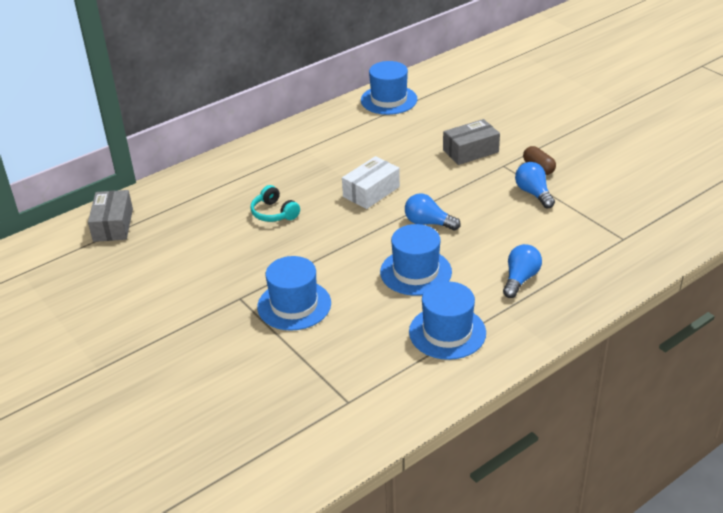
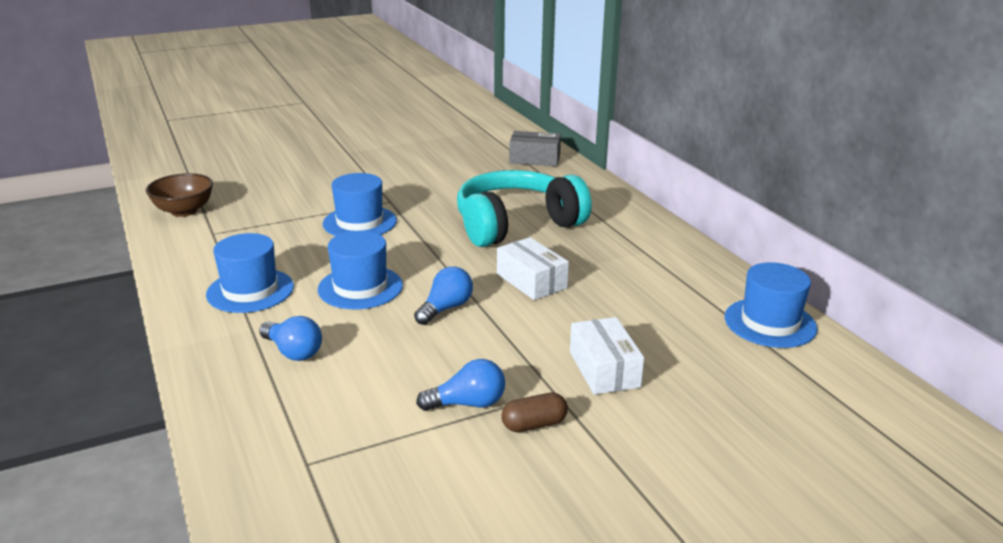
camera: 100 degrees right, 10 degrees down
turquoise headphones [250,185,300,222] -> turquoise headphones [457,170,592,247], size x2.39
grey box [443,119,500,165] -> white box [570,317,644,395]
none -> brown bowl [146,173,213,217]

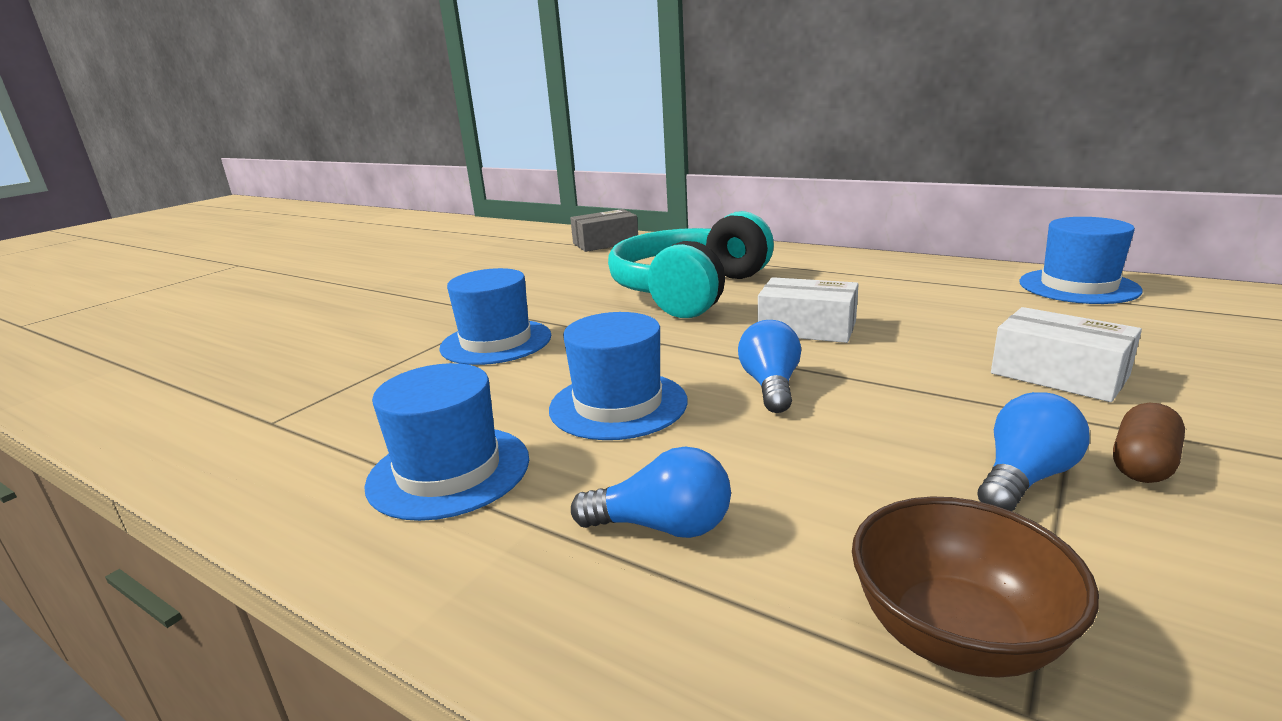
camera: 30 degrees left, 5 degrees down
brown bowl [146,173,213,217] -> brown bowl moved to [852,496,1099,678]

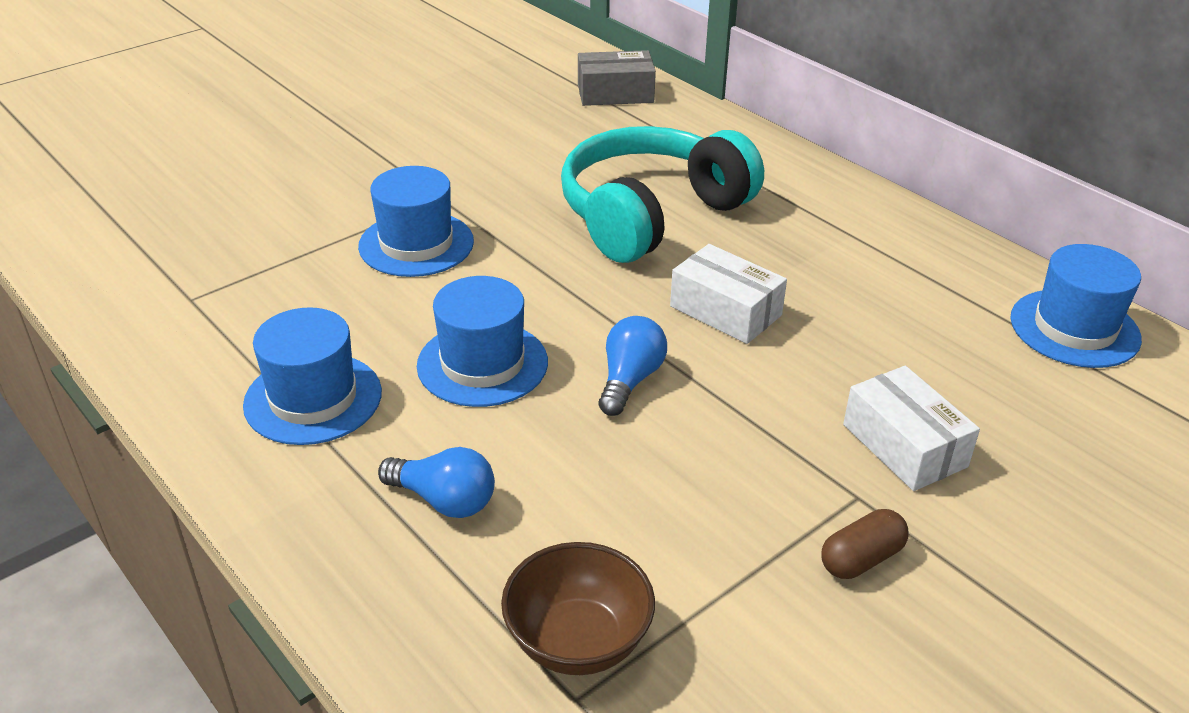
camera: 15 degrees right, 15 degrees up
blue light bulb [978,392,1089,511] -> none

